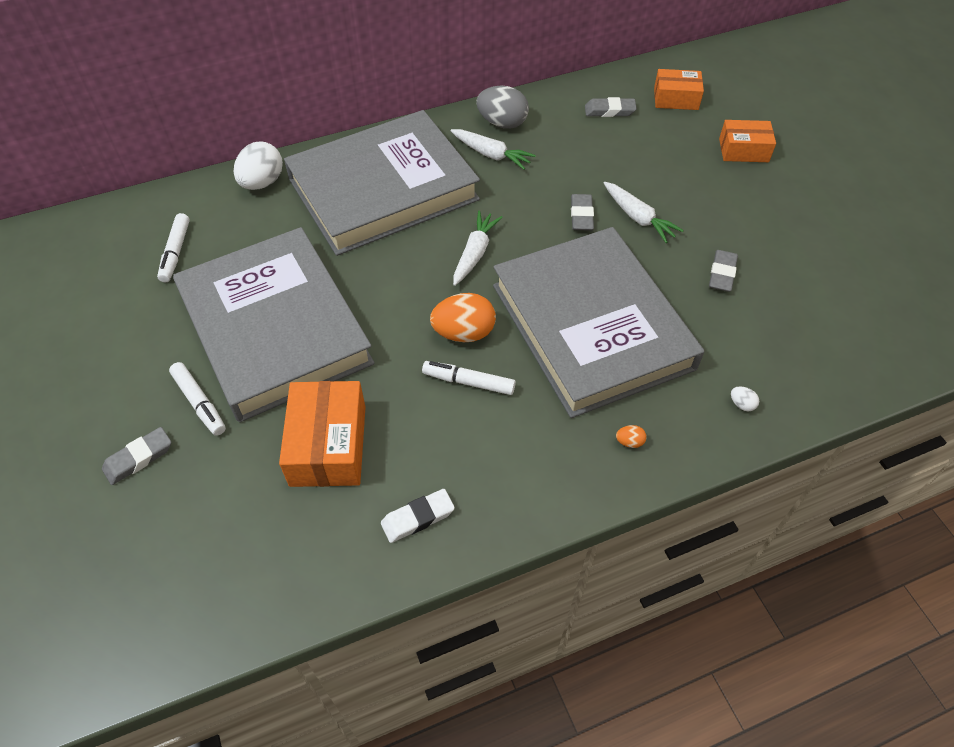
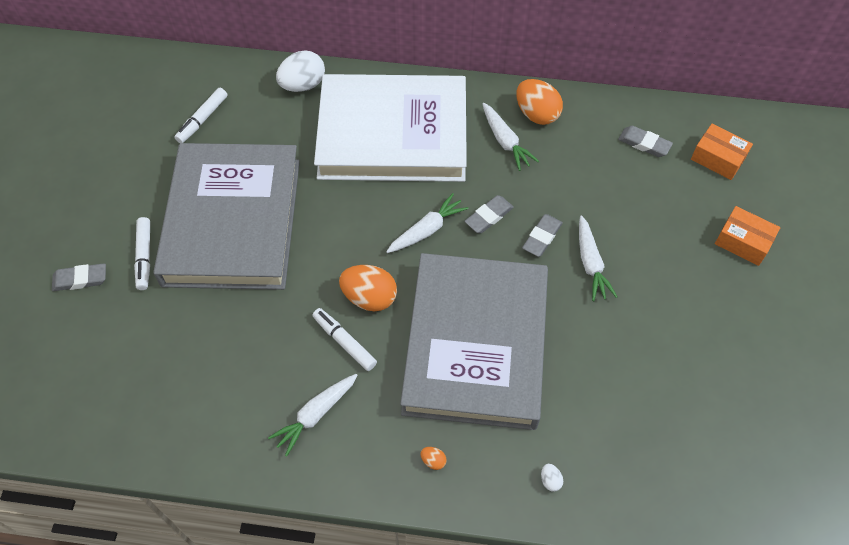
camera: 30 degrees right, 5 degrees up
orange box [279,381,365,487] -> none
grey book [284,110,480,256] -> white book [314,74,467,182]
white eraser [381,489,455,543] -> none
grey egg [476,85,529,129] -> orange egg [516,79,563,125]
grey eraser [709,250,738,292] -> grey eraser moved to [464,195,514,233]
none -> white carrot [268,374,358,457]

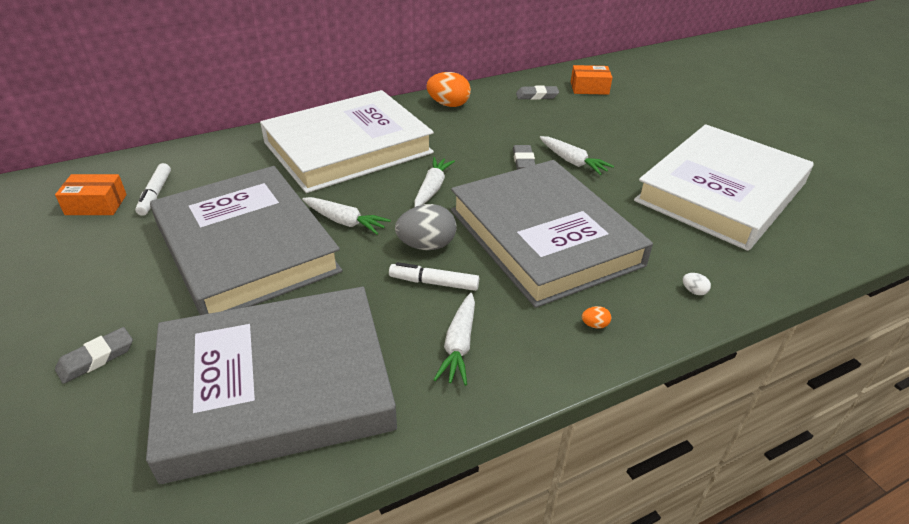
camera: 35 degrees left, 20 degrees down
white marker [134,217,150,290] -> none
white egg [276,50,325,92] -> none
orange egg [339,265,397,311] -> grey egg [395,204,457,250]
grey eraser [464,195,514,233] -> none
white carrot [482,103,539,171] -> white carrot moved to [302,197,391,235]
orange box [715,206,780,266] -> orange box moved to [55,174,127,215]
none -> grey book [146,287,397,484]
none -> white book [634,124,814,251]

